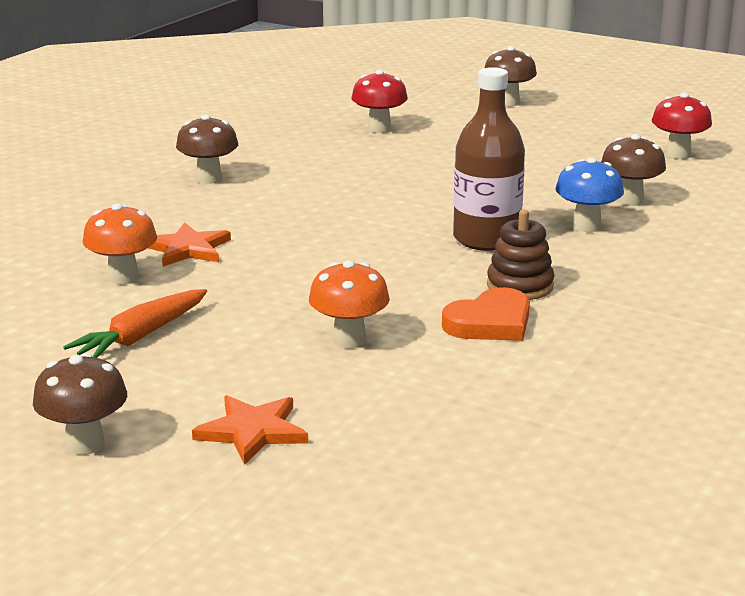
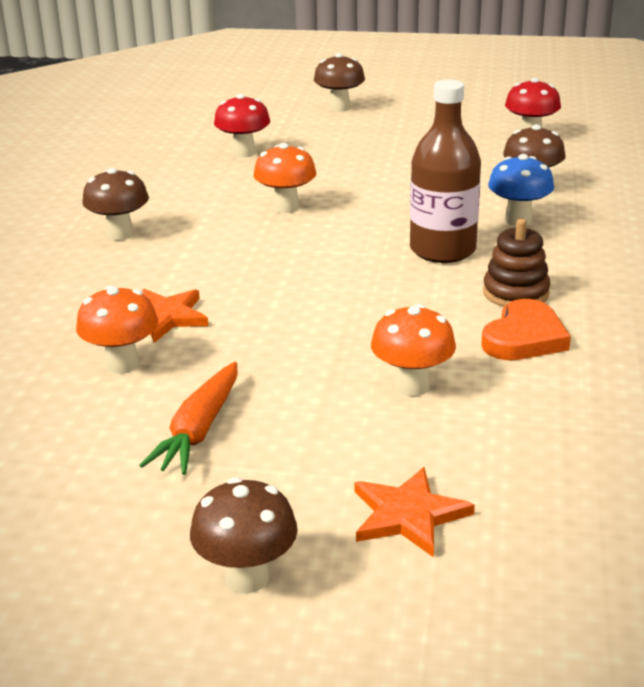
camera: 20 degrees left, 5 degrees up
none -> orange mushroom [253,143,316,213]

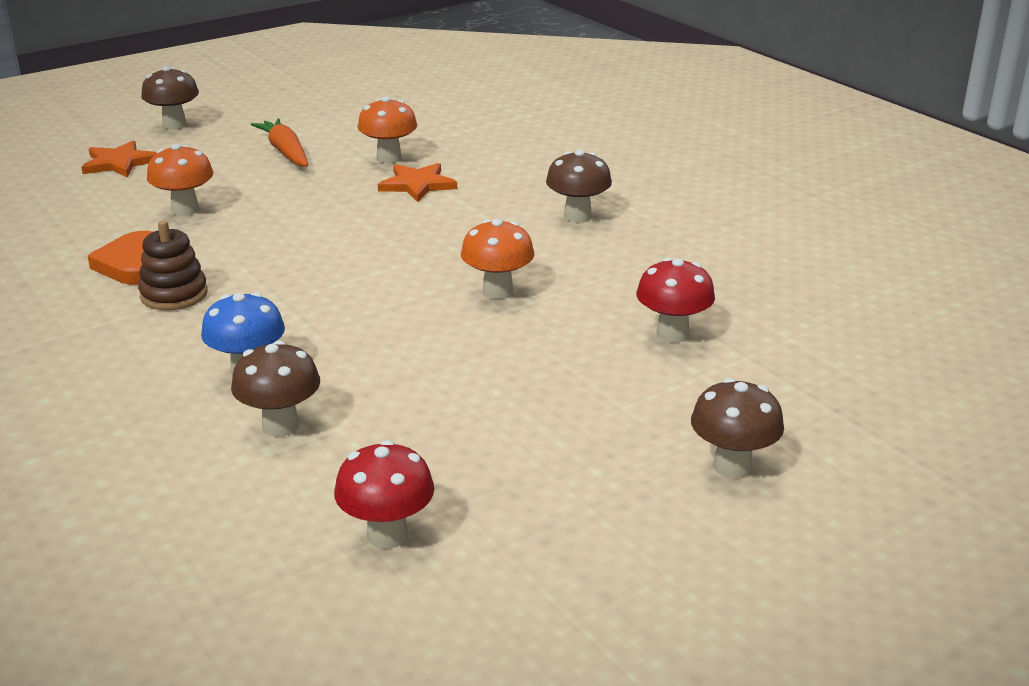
camera: 135 degrees right, 0 degrees up
brown bottle [410,80,481,263] -> none

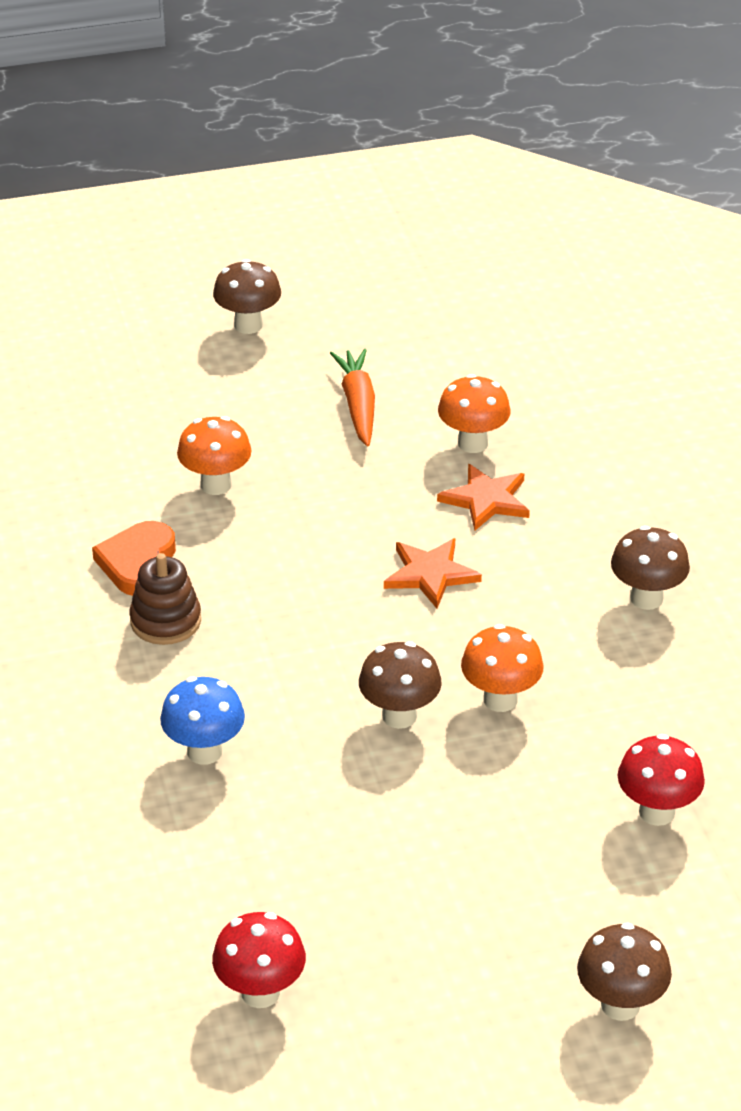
camera: 20 degrees right, 10 degrees up
orange star [81,140,157,178] -> orange star moved to [384,538,482,608]
brown mushroom [231,341,320,437] -> brown mushroom moved to [359,641,442,729]

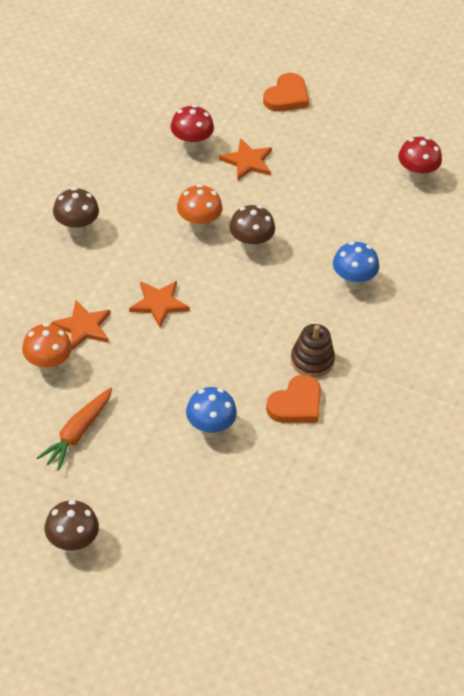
camera: 145 degrees left, 10 degrees up
orange mushroom [177,416,252,495] -> blue mushroom [186,387,237,438]
brown mushroom [577,922,672,1021] -> orange heart [263,73,309,112]
none -> orange star [219,138,272,180]

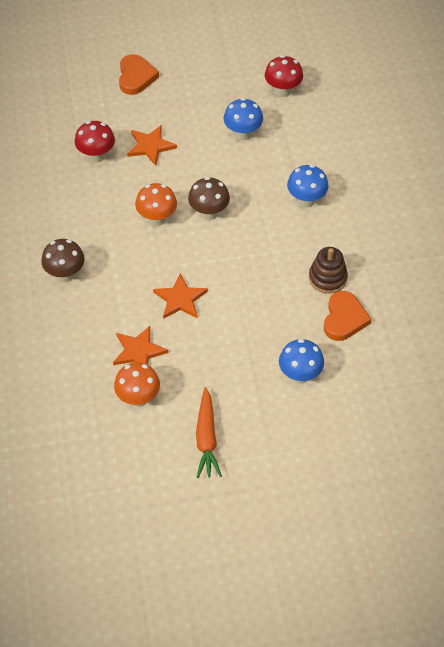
camera: 30 degrees left, 5 degrees up
brown mushroom [45,500,99,553] -> none
none -> blue mushroom [223,98,263,140]

